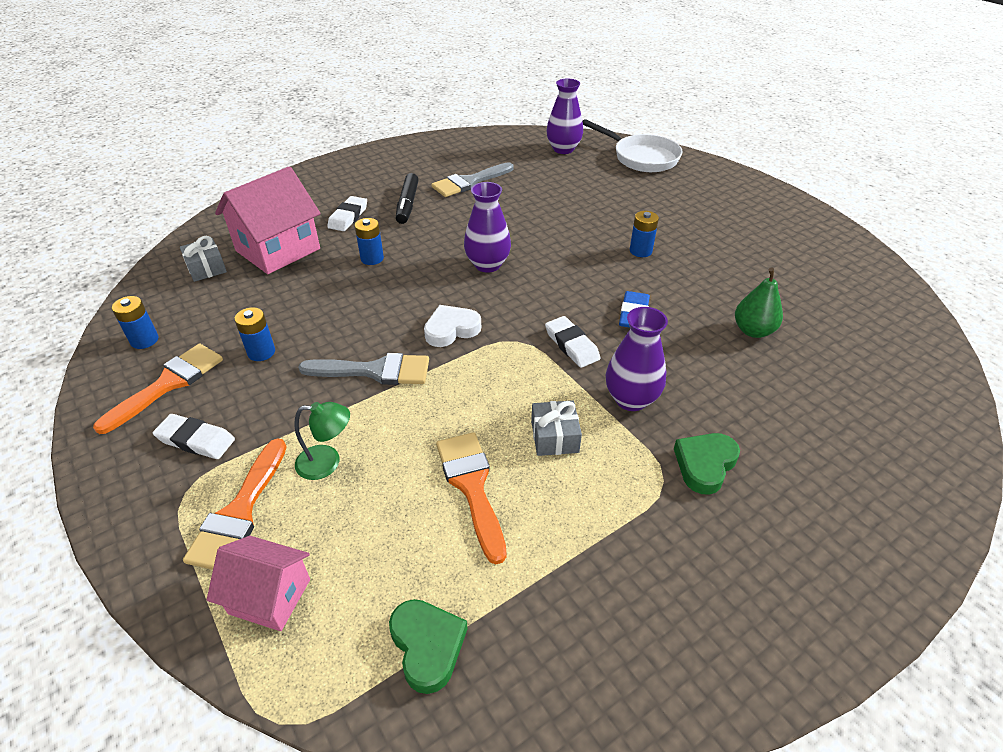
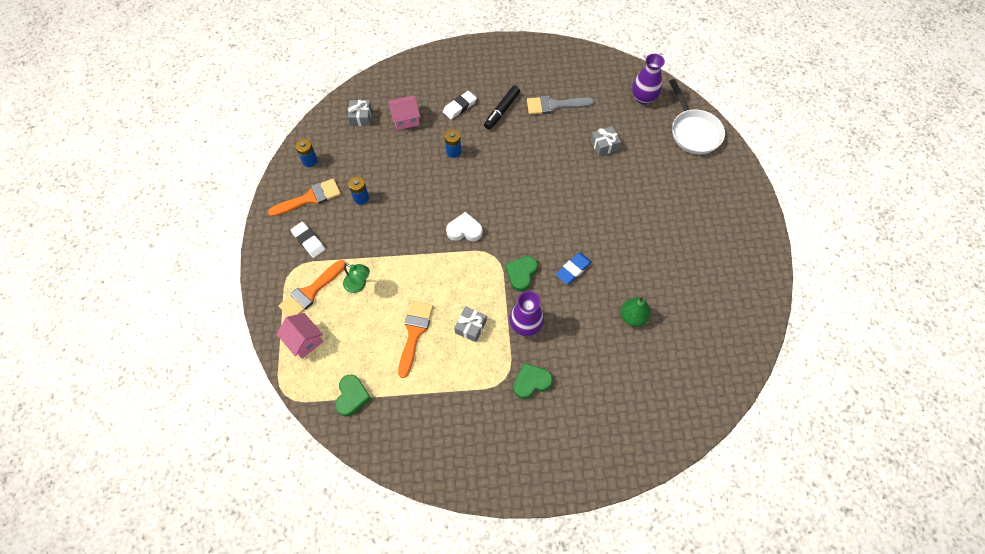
camera: 30 degrees right, 20 degrees up
pink house [215,166,321,274] -> pink house [387,95,420,130], size x0.59
grey brush [298,353,429,385] -> none
purple vase [464,182,511,273] -> none
white eraser [545,316,601,368] -> green heart [505,256,538,292]
blue battery [630,211,659,257] -> none
none -> grey gift [591,126,621,156]

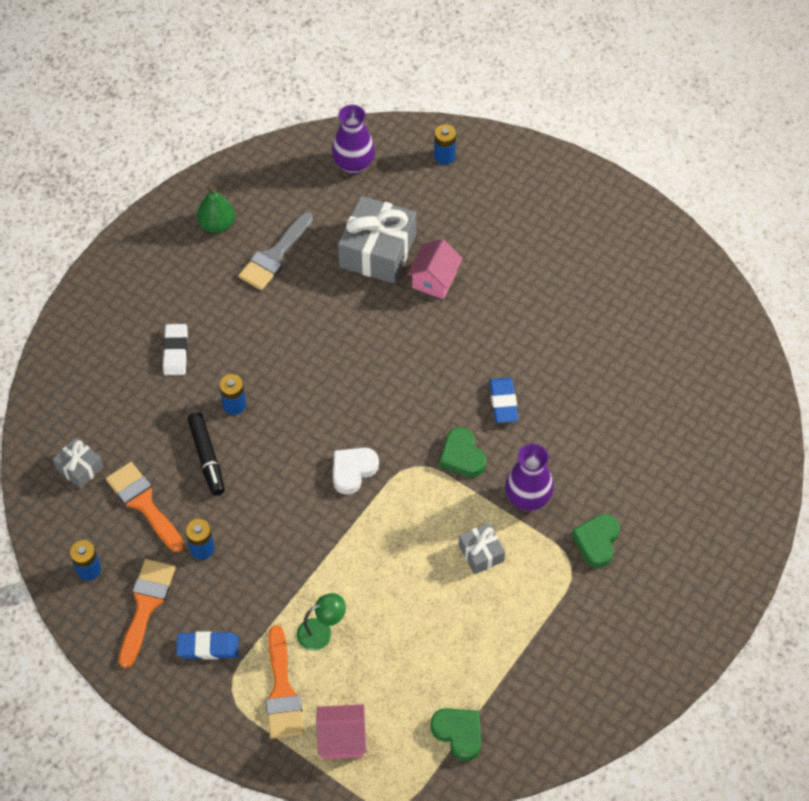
camera: 50 degrees left, 5 degrees down
white eraser [291,222,325,258] -> blue eraser [176,631,239,659]
pink house [387,95,420,130] -> pink house moved to [407,239,463,299]
orange brush [398,301,433,378] -> orange brush moved to [106,462,184,552]
black marker [484,86,520,130] -> black marker moved to [188,412,225,496]
grey gift [591,126,621,156] -> grey gift [338,196,416,283], size x1.95
green pear [621,295,651,327] -> green pear moved to [197,186,235,233]
white pan [669,79,725,155] -> blue battery [434,125,456,165]

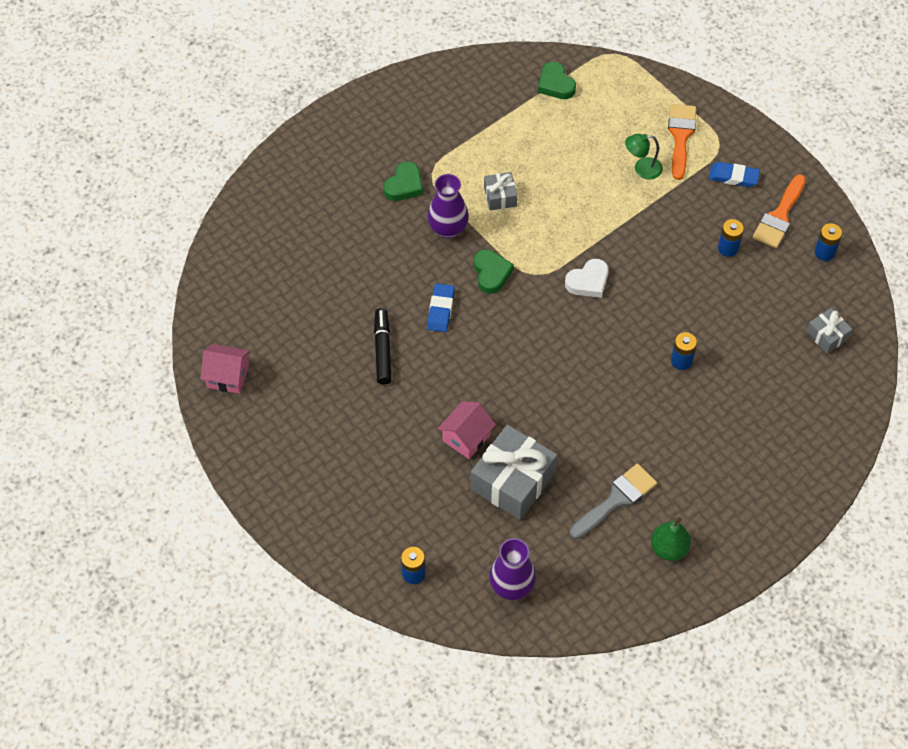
camera: 165 degrees left, 0 degrees up
orange brush [106,462,184,552] -> none
white eraser [163,324,188,375] -> none
black marker [188,412,225,496] -> black marker moved to [374,308,392,385]
pink house [316,704,366,759] -> pink house moved to [200,344,250,394]

